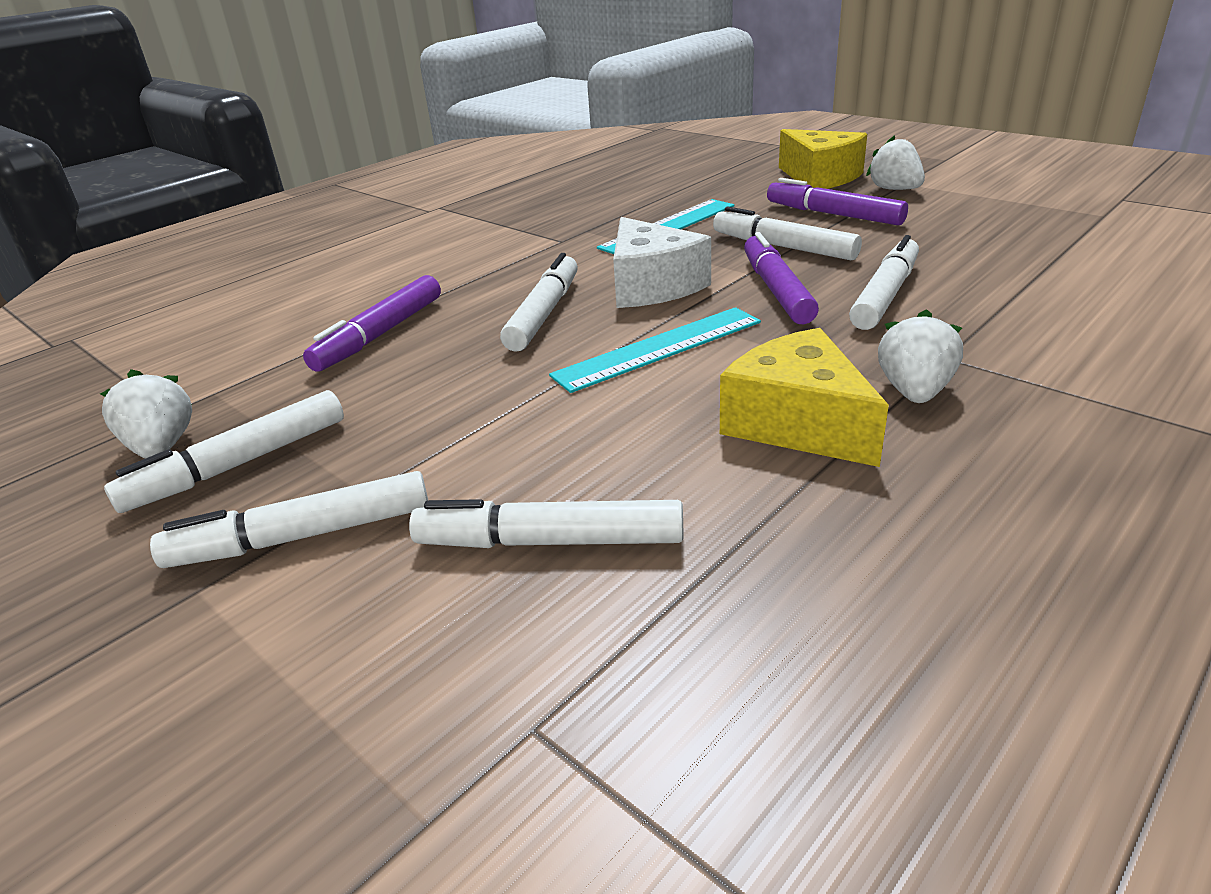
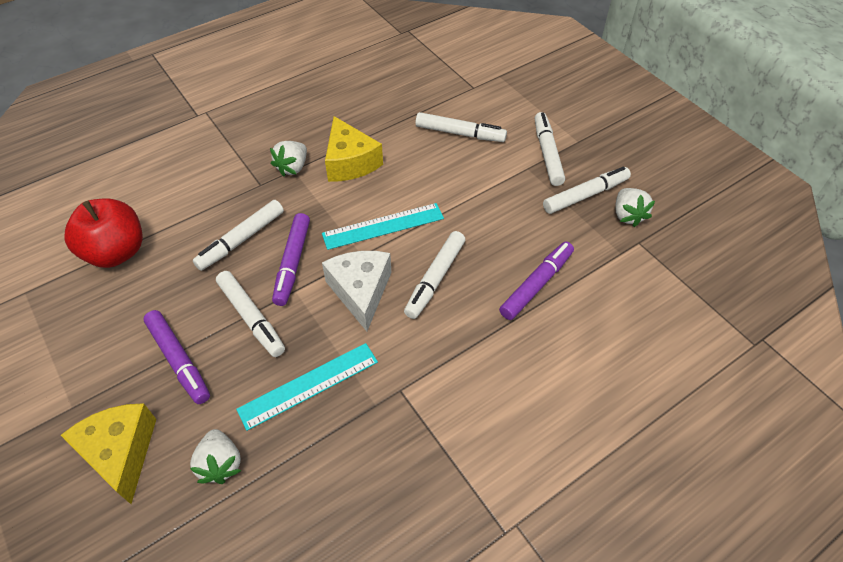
camera: 170 degrees left, 20 degrees up
white marker [150,471,428,568] -> white marker turned 90 degrees counterclockwise [534,112,565,186]
white strawberry [866,135,925,190] -> white strawberry moved to [190,429,242,484]
none -> red apple [65,198,143,268]

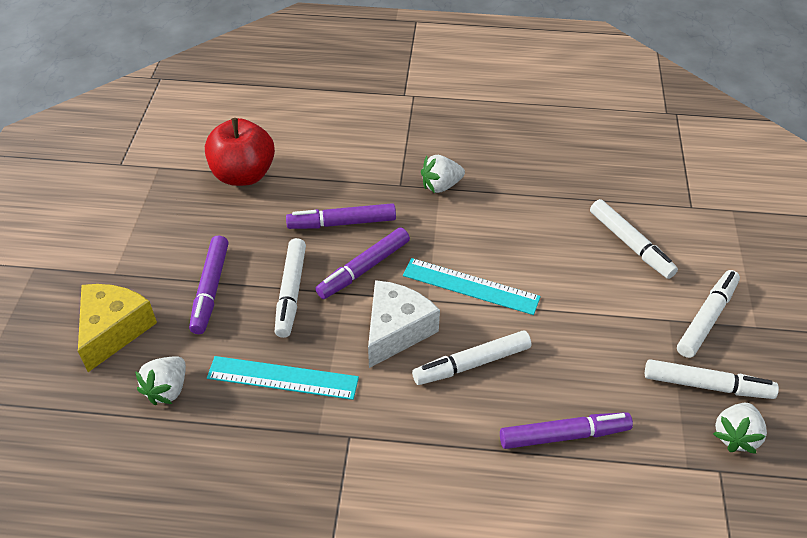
camera: 40 degrees right, 5 degrees down
white marker [193,200,284,271] -> purple marker [286,203,396,229]
yellow cheese [325,116,383,182] -> none

